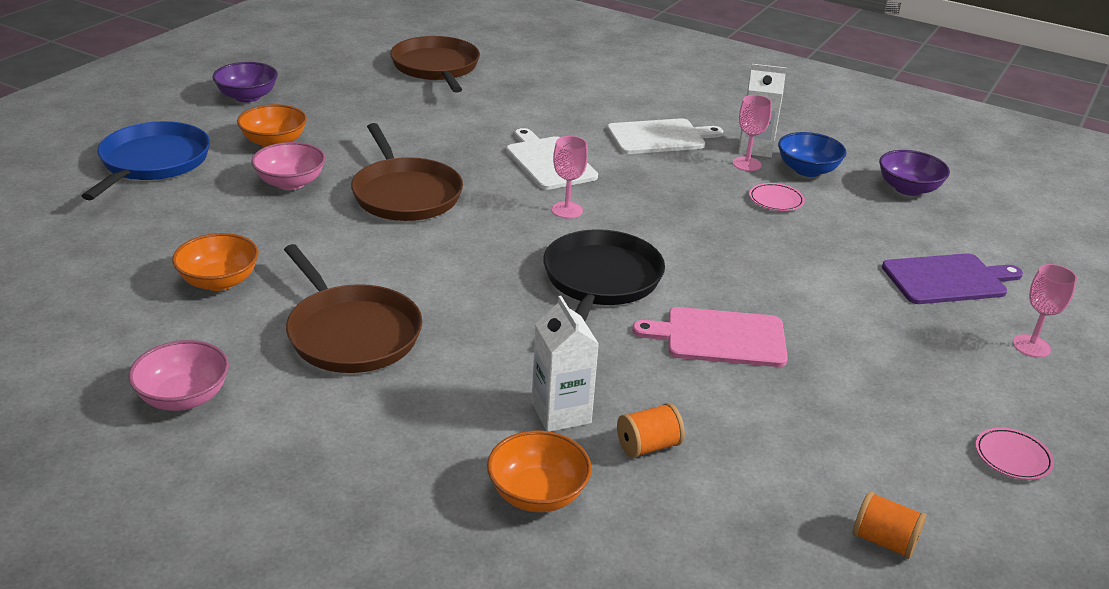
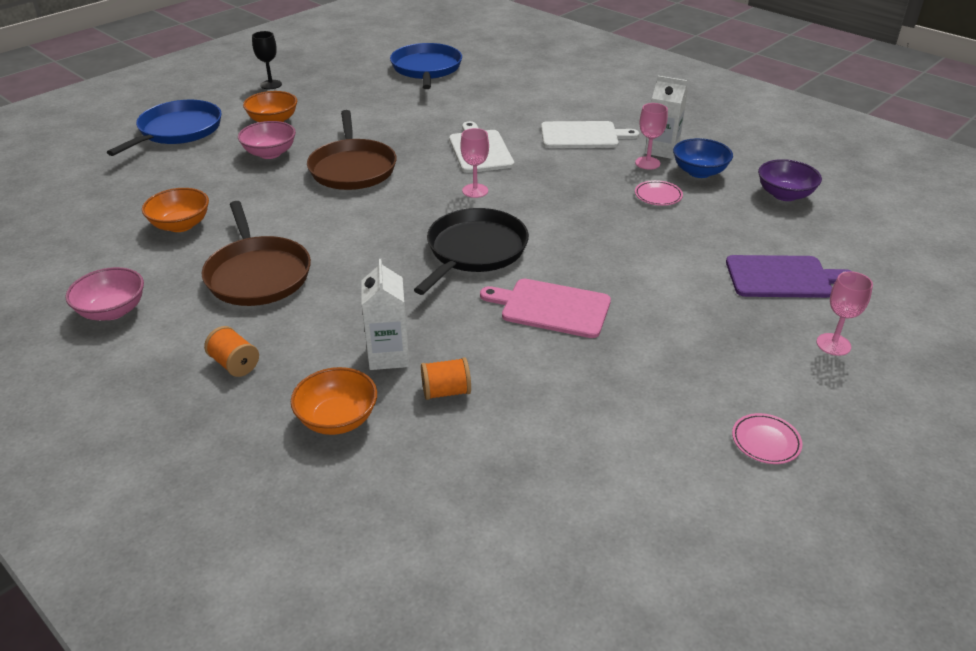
camera: 15 degrees right, 5 degrees up
purple bowl [212,62,278,103] -> black goblet [252,31,282,89]
brown pan [390,36,480,93] -> blue pan [390,43,462,89]
orange spool [853,491,927,559] -> orange spool moved to [204,326,259,377]

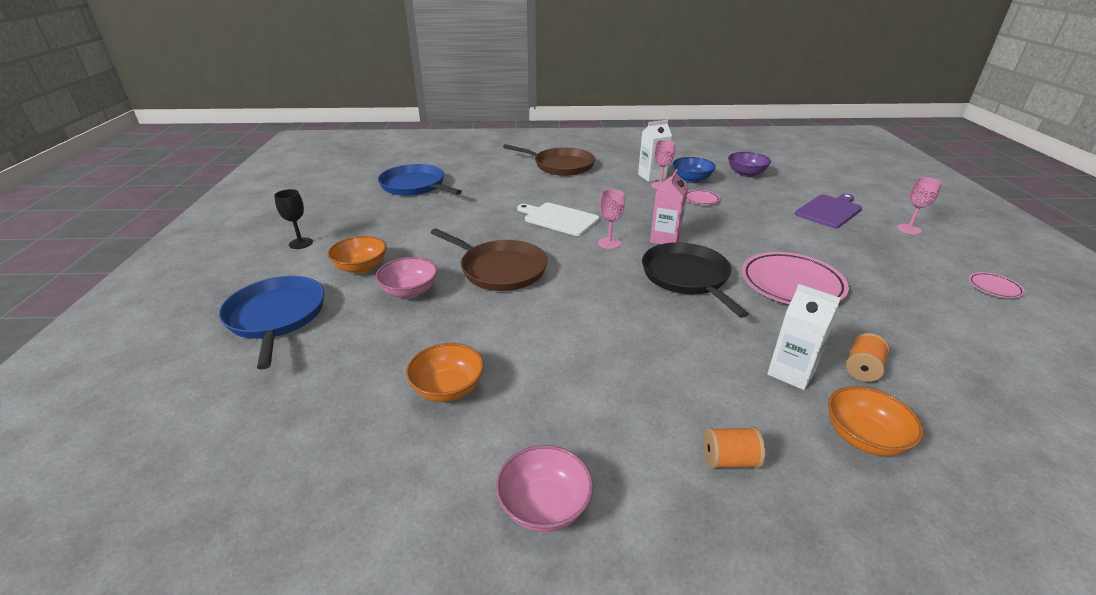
camera: 45 degrees left, 5 degrees down
brown pan [202,201,311,306] -> brown pan moved to [503,144,595,176]
pink cutting board [480,279,611,338] -> pink plate [741,252,849,304]
white cutting board [541,121,639,148] -> none
none -> pink carton [650,169,688,245]

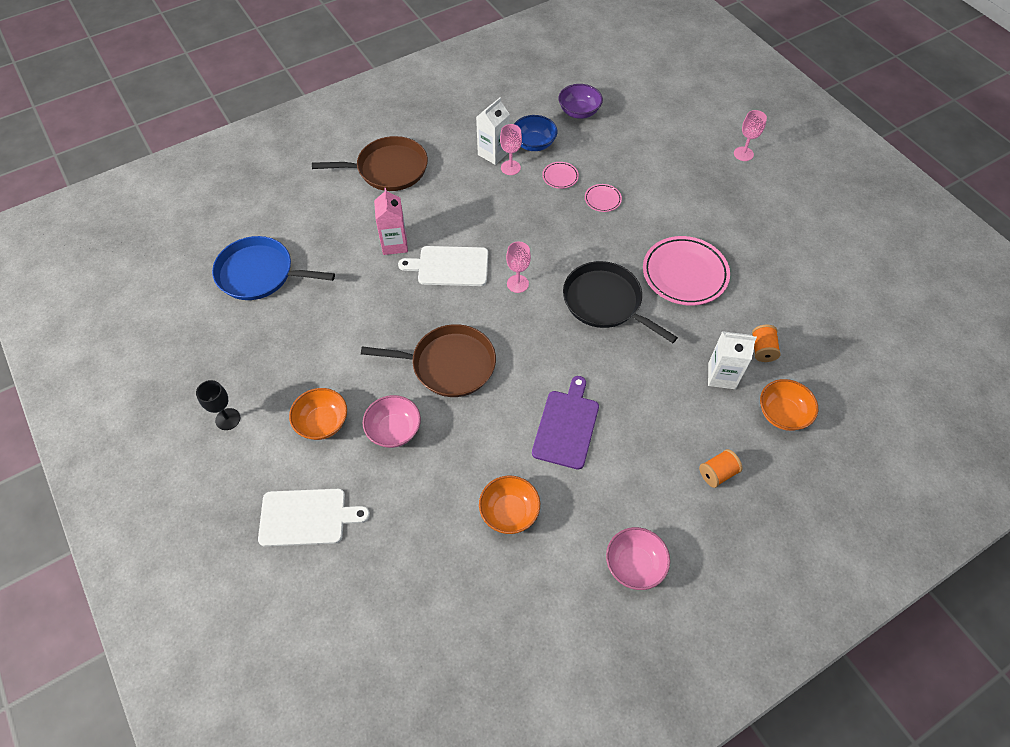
camera: 30 degrees left, 25 degrees up
blue pan [219,276,324,370] -> white cutting board [258,489,370,547]
pink carton [650,169,688,245] -> pink carton moved to [374,188,408,255]
purple cutting board [795,194,862,228] -> purple cutting board moved to [532,376,599,470]
pink plate [969,272,1025,298] -> pink plate moved to [585,184,622,212]

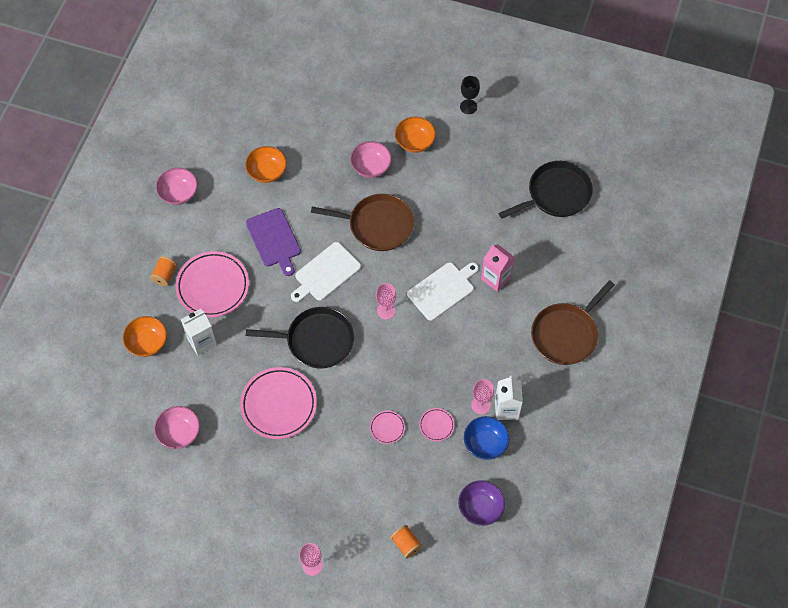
camera: 140 degrees right, 5 degrees up
blue pan [212,236,335,300] -> black pan [499,161,593,219]
white cutting board [258,489,370,547] -> white cutting board moved to [291,242,361,302]
brown pan [361,324,496,397] -> brown pan turned 135 degrees counterclockwise [311,194,414,251]
orange spool [752,325,781,362] -> orange spool moved to [390,525,422,558]
none -> pink bowl [154,406,200,449]
none -> pink plate [175,251,249,318]

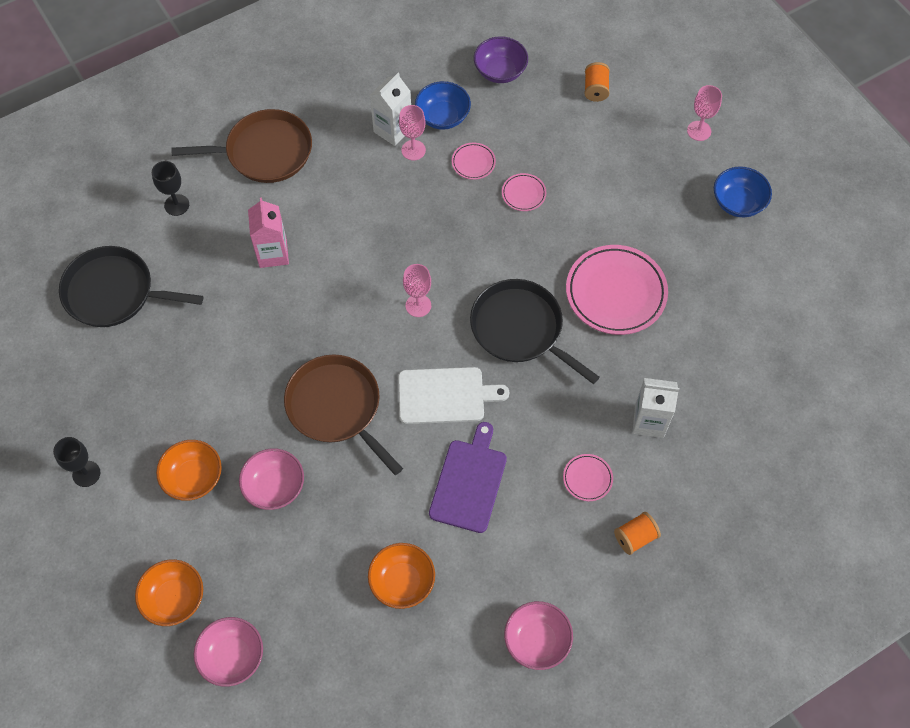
camera: 140 degrees left, 0 degrees up
orange bowl [123,316,167,357] -> orange bowl moved to [135,560,203,626]
pink bowl [154,406,200,449] -> pink bowl moved to [194,617,263,687]
pink plate [175,251,249,318] -> pink plate [563,454,613,501], size x0.46
white cutting board [407,262,479,321] -> none
none -> black goblet [152,161,189,216]
none -> blue bowl [714,167,772,217]

